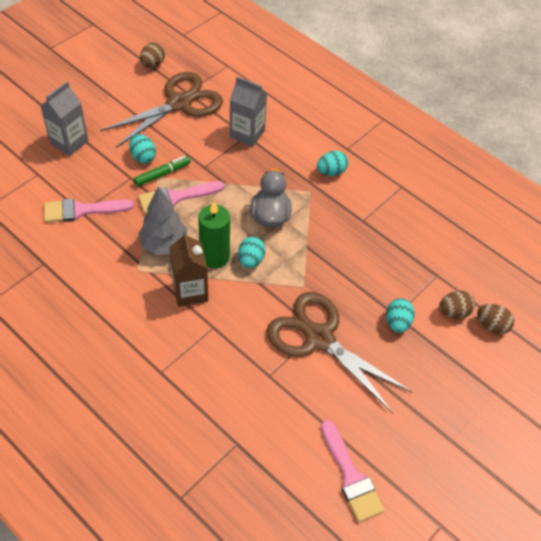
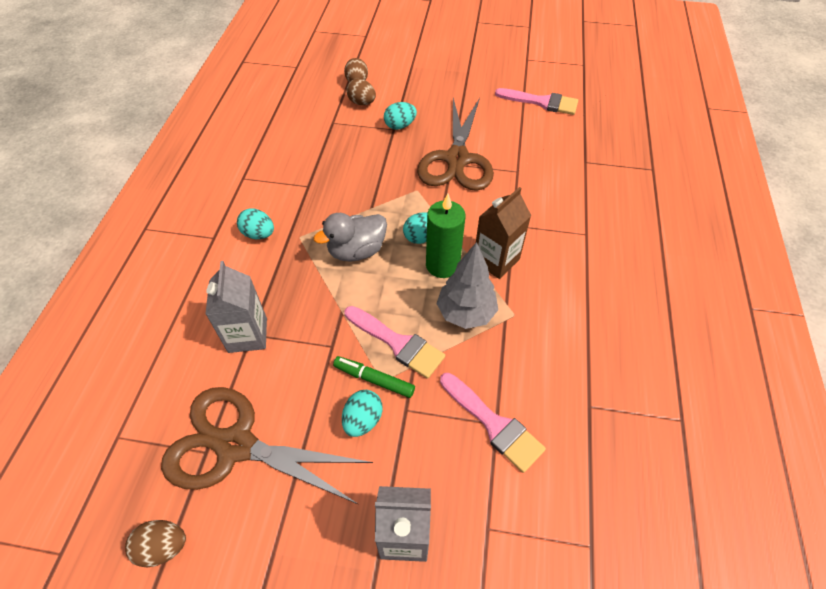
camera: 120 degrees left, 0 degrees up
pink brush [321,420,384,522] -> pink brush turned 75 degrees clockwise [495,88,578,115]

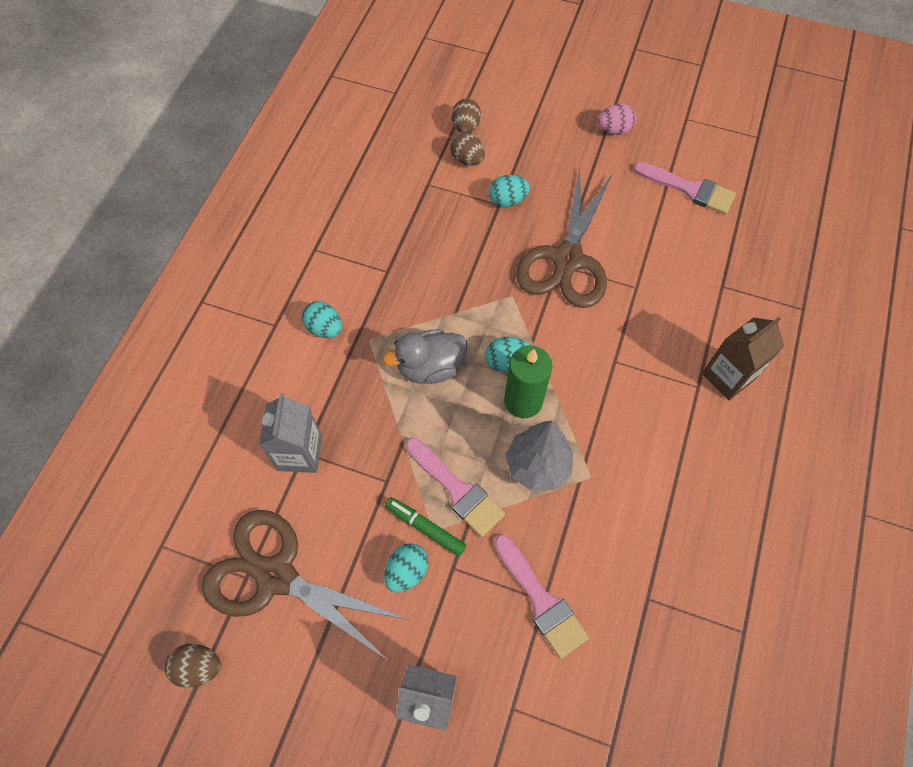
camera: 10 degrees right, 10 degrees up
brown carton [476,187,531,279] -> brown carton moved to [702,317,784,401]
none -> pink egg [598,104,636,135]

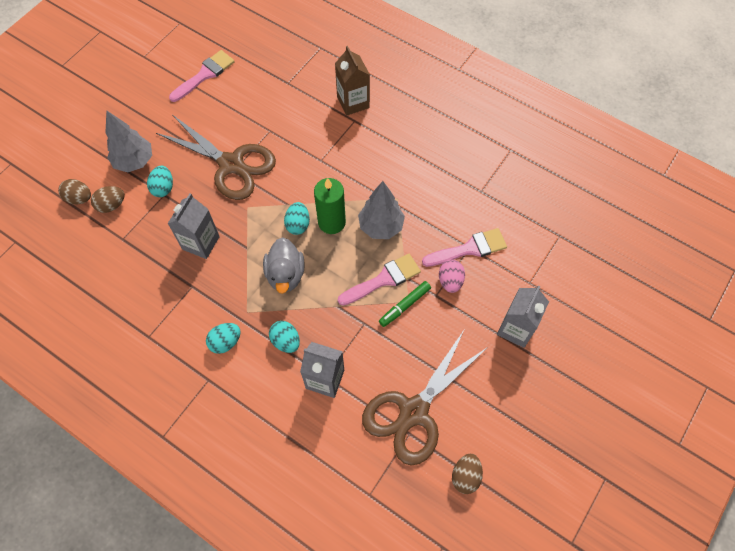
camera: 75 degrees left, 0 degrees up
turquoise egg [384,543,428,592] -> turquoise egg moved to [269,321,300,353]
pink egg [598,104,636,135] -> pink egg moved to [439,260,465,293]
none -> grey tree [105,110,152,172]
none -> grey carton [168,193,220,259]

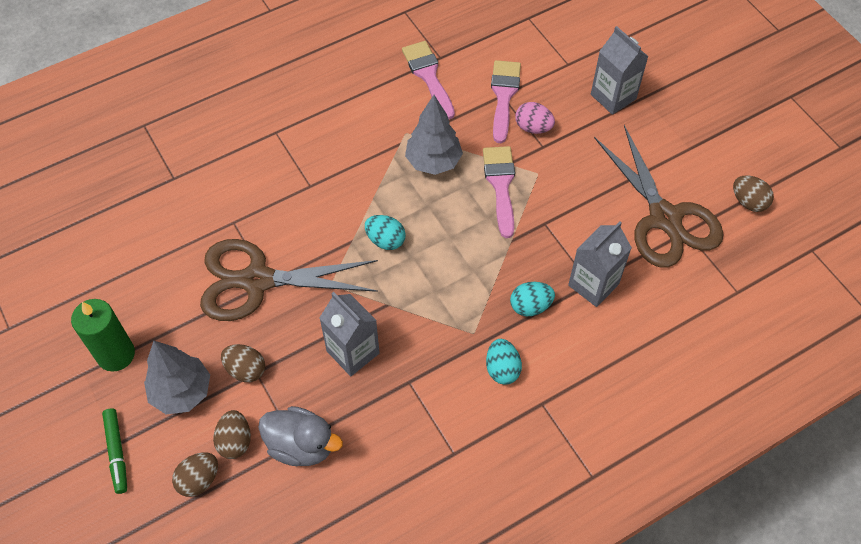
camera: 65 degrees left, 5 degrees down
turquoise egg [147,166,173,197] -> brown egg [221,344,265,382]
brown scissors [156,115,276,200] -> brown scissors turned 150 degrees counterclockwise [200,239,378,321]
pink brush [169,50,235,102] -> pink brush moved to [402,41,455,119]
grey duck [263,237,305,294] -> grey duck moved to [258,406,343,466]
green candle [314,178,346,234] -> green candle moved to [71,299,135,372]
brown carton [335,46,370,116] -> none
green marker [379,281,431,327] -> green marker moved to [102,408,127,494]

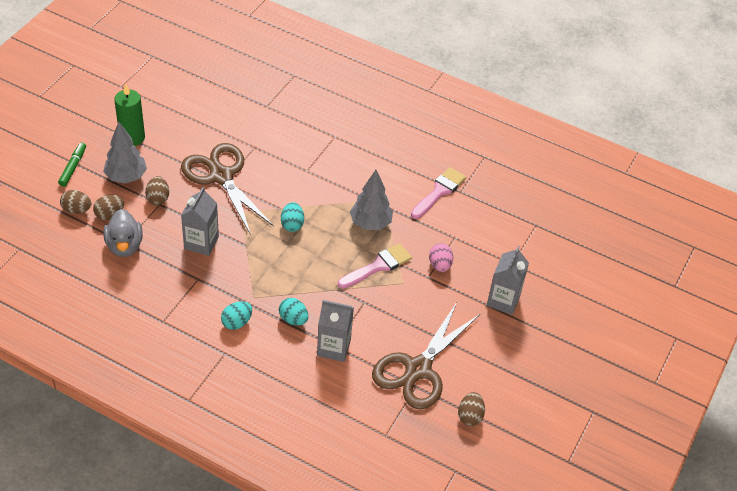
camera: 55 degrees right, 10 degrees down
green marker [102,408,127,494] -> green marker turned 150 degrees clockwise [58,142,86,187]
pink brush [491,60,521,143] -> none

